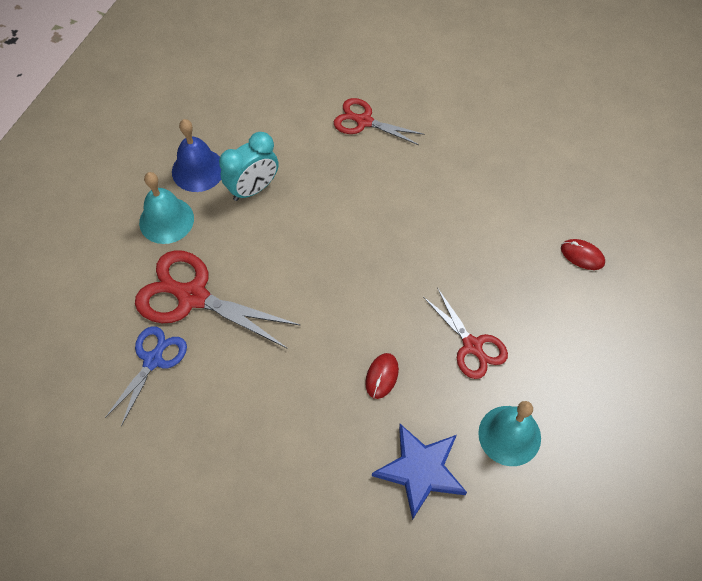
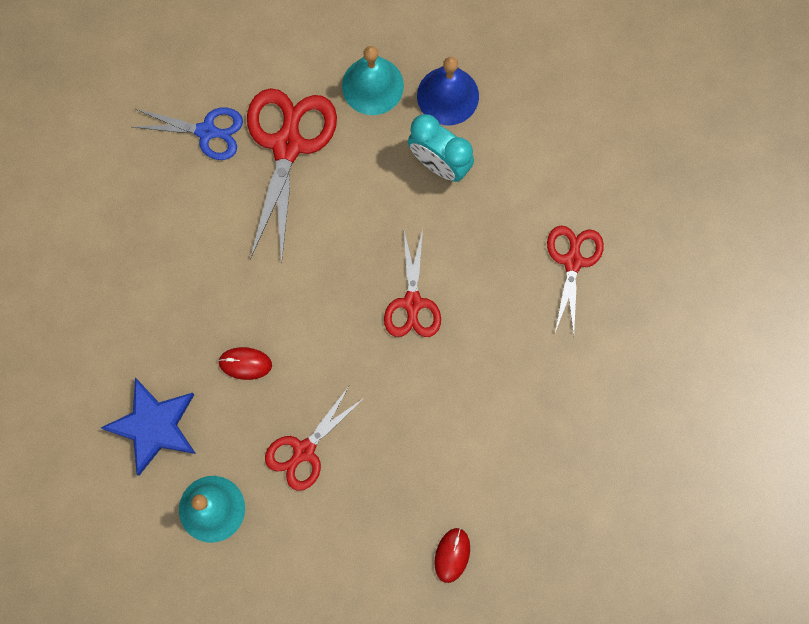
camera: 75 degrees right, 15 degrees up
none -> red scissors [384,229,441,337]

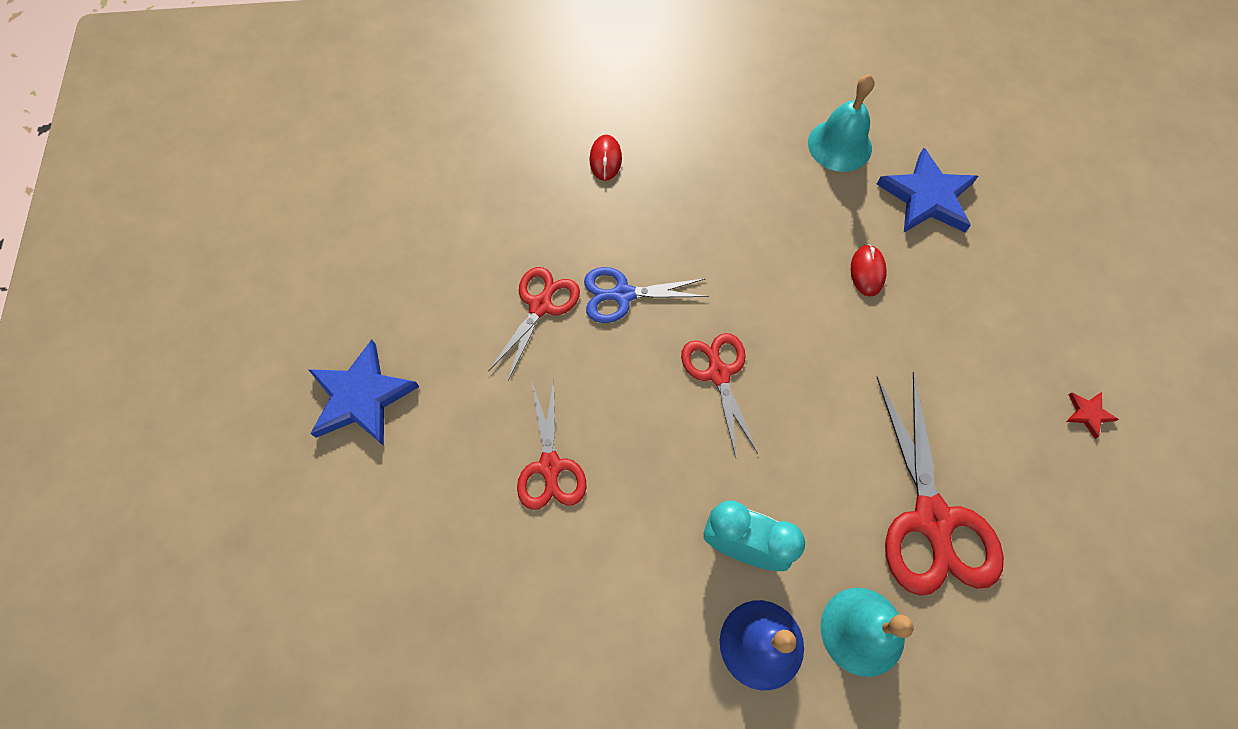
camera: 165 degrees right, 10 degrees down
blue scissors [133,107,243,160] -> blue scissors moved to [584,267,709,323]
red mouse [218,347,272,380] -> red mouse turned 75 degrees counterclockwise [851,244,887,296]
red scissors [265,385,364,491] -> red scissors moved to [488,267,580,380]
none -> blue star [308,339,419,446]
none -> red star [1066,392,1119,439]

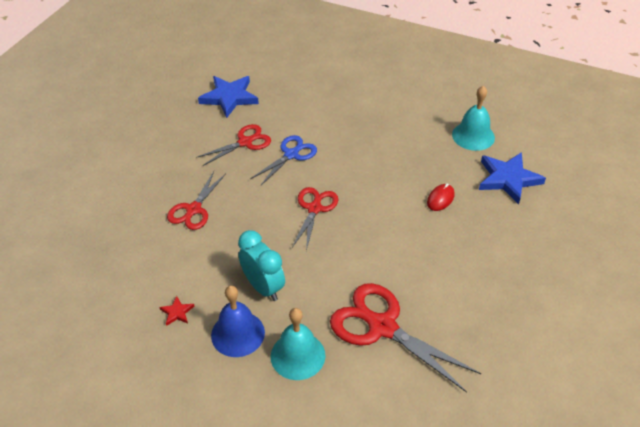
camera: 30 degrees right, 20 degrees down
blue star [308,339,419,446] -> blue star moved to [198,76,259,118]
blue scissors [584,267,709,323] -> blue scissors turned 105 degrees clockwise [250,135,317,186]
red mouse [589,135,622,181] -> none
red scissors [877,372,1004,596] -> red scissors turned 105 degrees clockwise [330,283,481,393]
red star [1066,392,1119,439] -> red star moved to [159,296,194,326]

